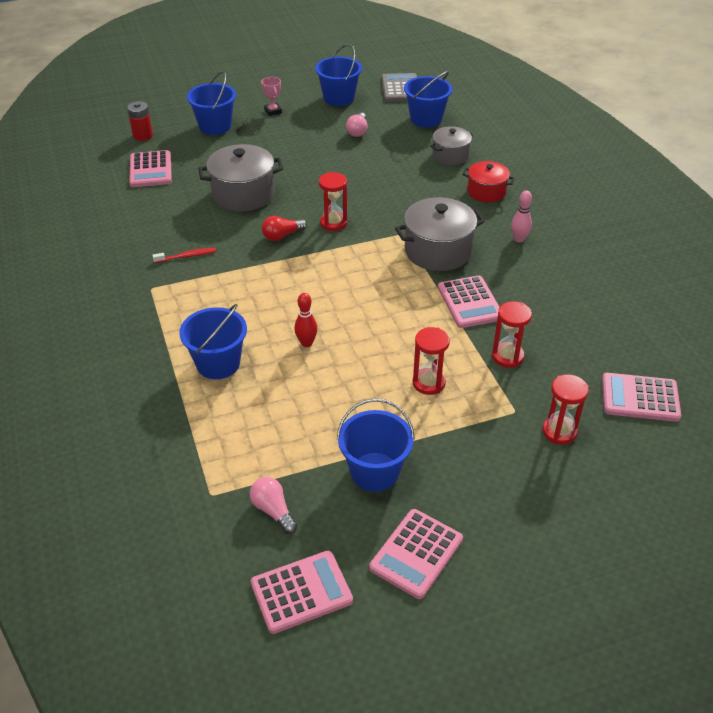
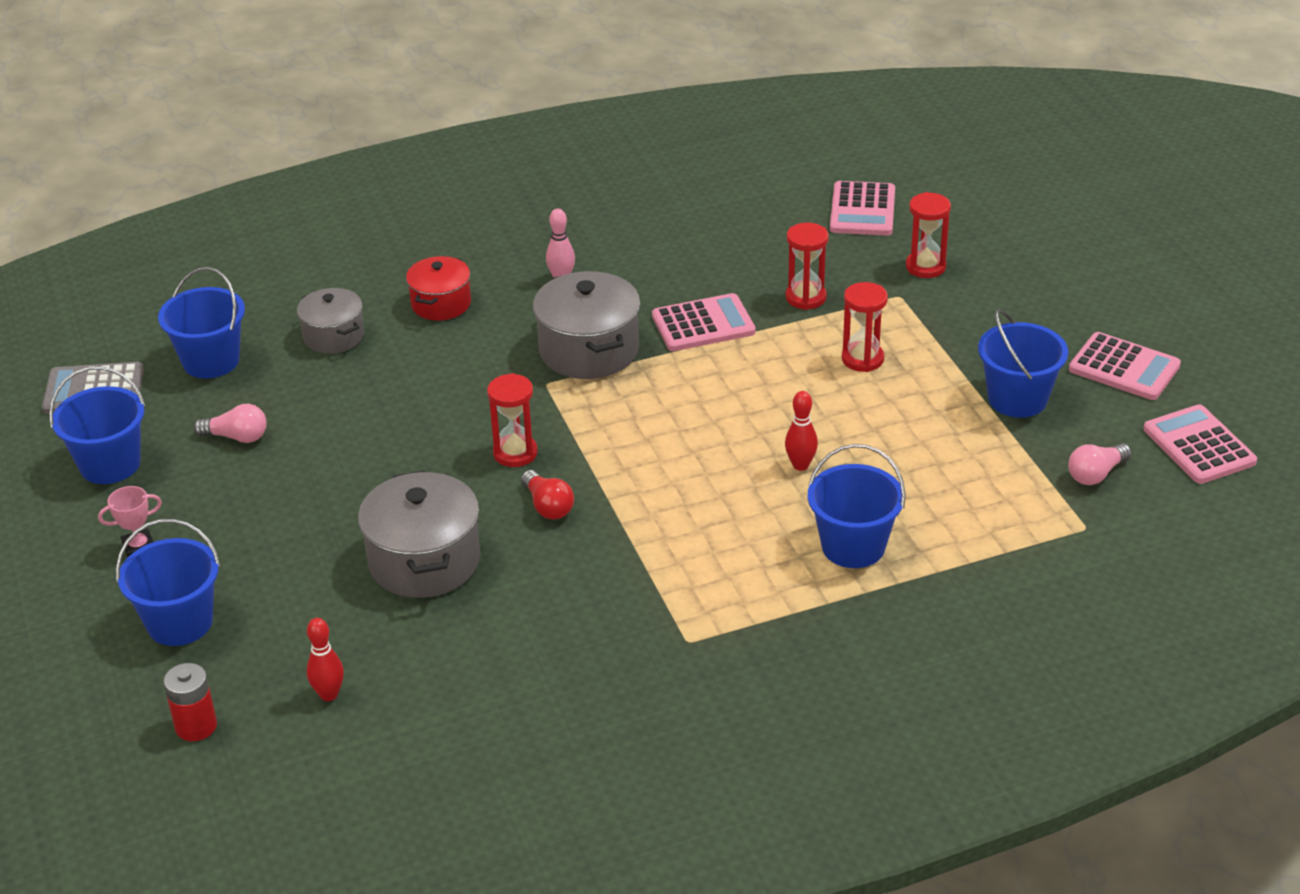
camera: 90 degrees left, 5 degrees down
pink calculator [129,150,172,187] -> red bowling pin [307,618,344,701]
red toothbrush [152,248,216,263] -> none

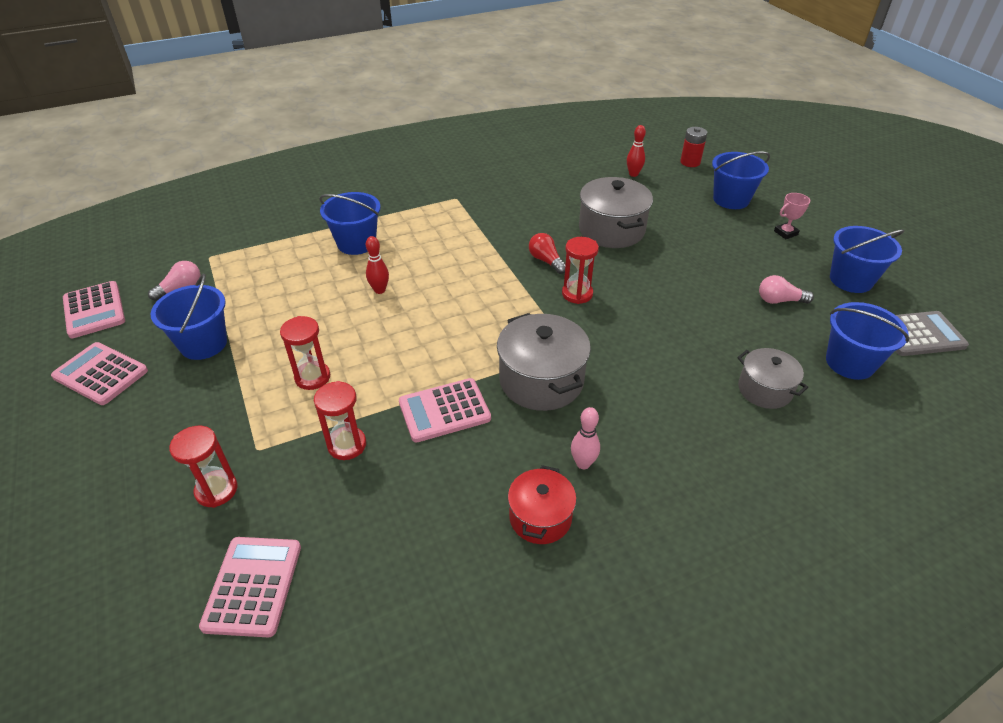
camera: 175 degrees right, 5 degrees up
red pot [406,256,471,320] -> red pot moved to [508,465,577,544]

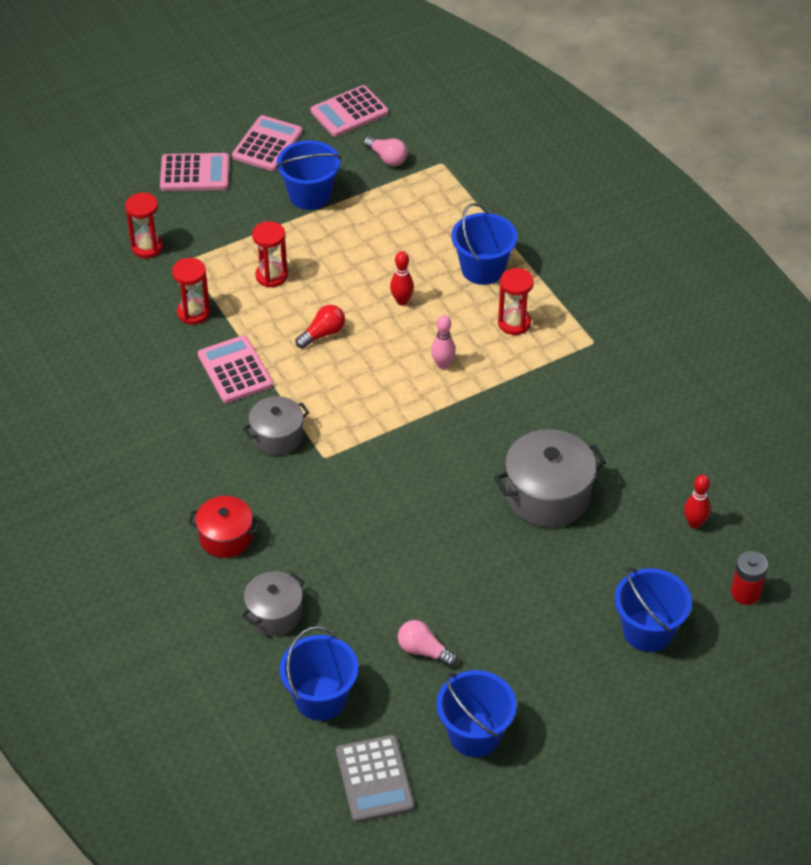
camera: 85 degrees right, 5 degrees up
pink calculator [199,537,301,637] -> pink calculator moved to [160,153,229,191]
grey pot [497,313,591,411] -> grey pot [243,396,309,455], size x0.62
red pot [508,465,577,544] -> red pot moved to [188,496,260,558]
red light bulb [529,233,566,274] -> red light bulb moved to [295,305,345,349]
red hourglass [562,237,599,304] -> red hourglass moved to [498,268,534,335]
pink bowling pin [571,407,600,469] -> pink bowling pin moved to [431,315,456,369]
pink light bulb [759,275,814,304] -> pink light bulb turned 60 degrees counterclockwise [398,620,458,667]
pink trophy [774,193,810,239] -> none

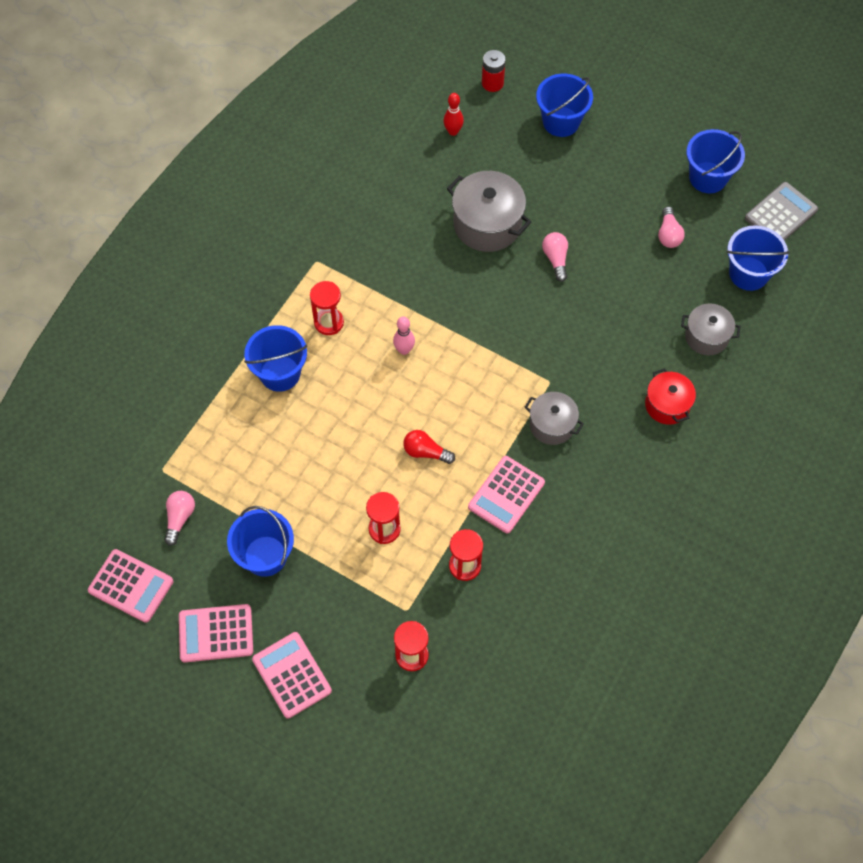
camera: 120 degrees left, 15 degrees up
red bowling pin [390,251,414,305] -> none
none -> pink light bulb [542,232,568,282]

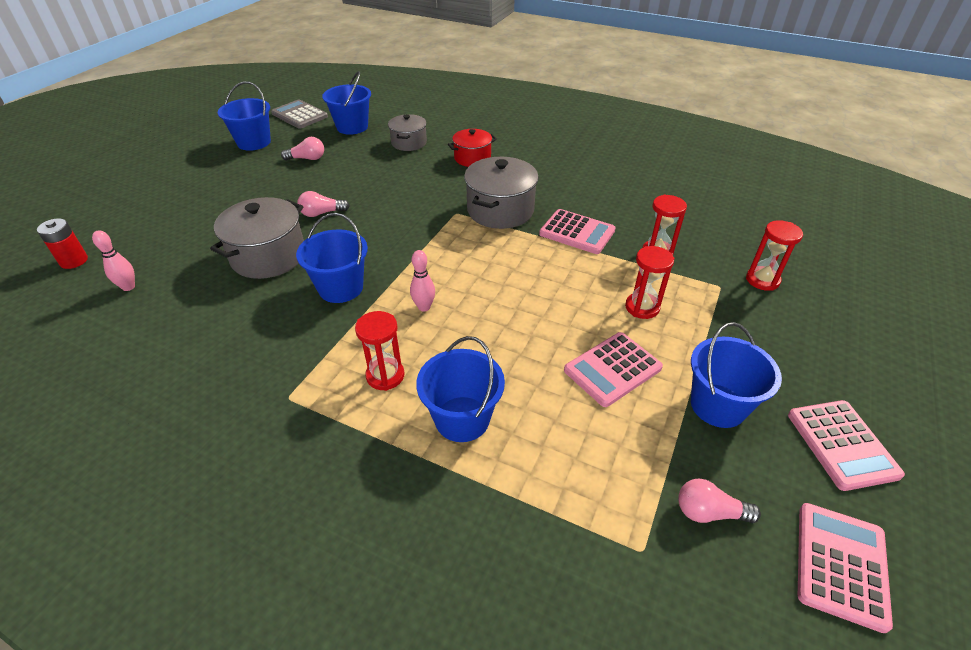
camera: 95 degrees left, 20 degrees down
pink calculator [252,632,332,719] -> pink calculator moved to [564,332,663,407]
red light bulb [403,430,455,464] -> none
red bowling pin [443,93,464,136] -> pink bowling pin [92,230,135,291]
grey pot [525,392,584,445] -> grey pot [464,157,539,229], size x1.61
blue bucket [536,74,593,137] -> blue bucket moved to [296,213,368,303]

